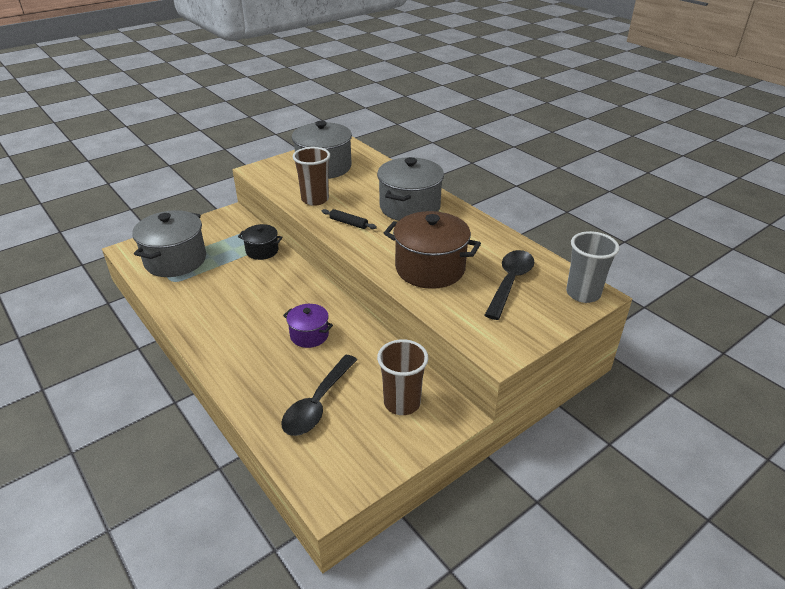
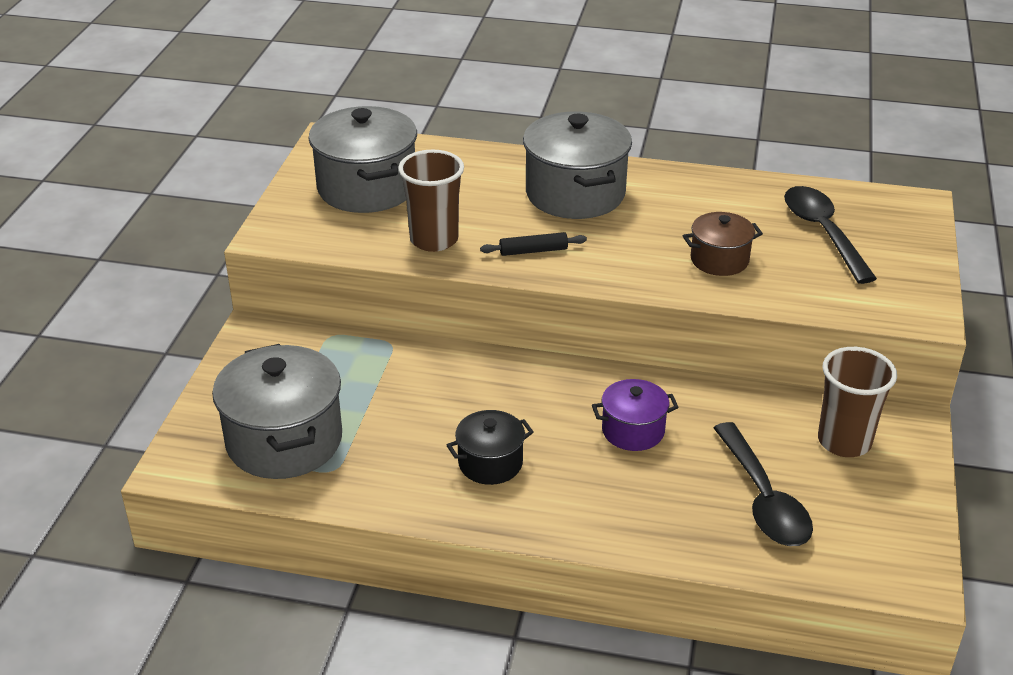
camera: 40 degrees left, 0 degrees up
black pot [238,224,283,260] -> black pot moved to [447,410,534,485]
brown pot [384,211,481,289] -> brown pot [683,212,763,276], size x0.55
grey cup [566,231,619,303] -> none

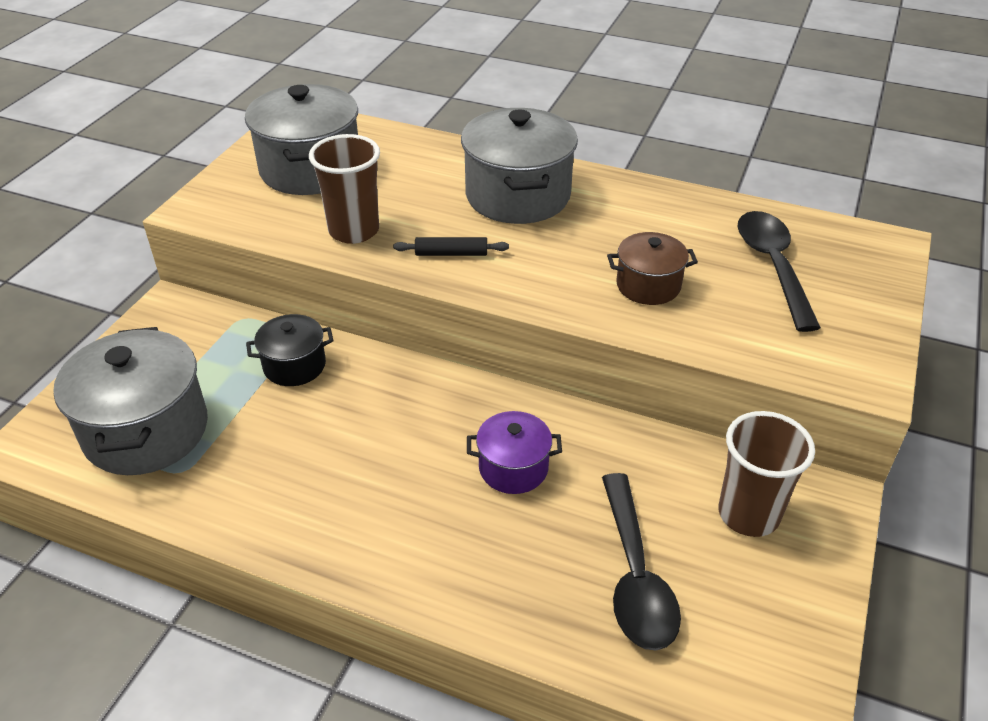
camera: 10 degrees right, 5 degrees up
black pot [447,410,534,485] -> black pot moved to [246,314,334,386]

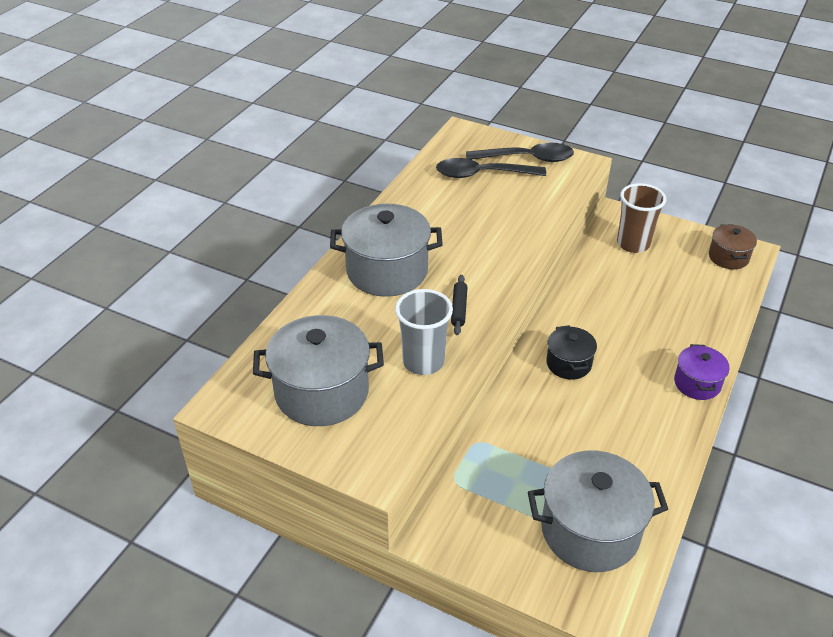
camera: 85 degrees left, 0 degrees up
black pot [246,314,334,386] -> black pot moved to [546,325,597,380]
brown cup [309,134,380,244] -> grey cup [395,289,453,375]
purple pot [467,411,562,494] -> purple pot moved to [674,344,730,400]
black spoon [602,473,681,650] -> black spoon moved to [466,142,574,162]
brown pot [607,232,698,305] -> brown pot moved to [709,224,757,269]

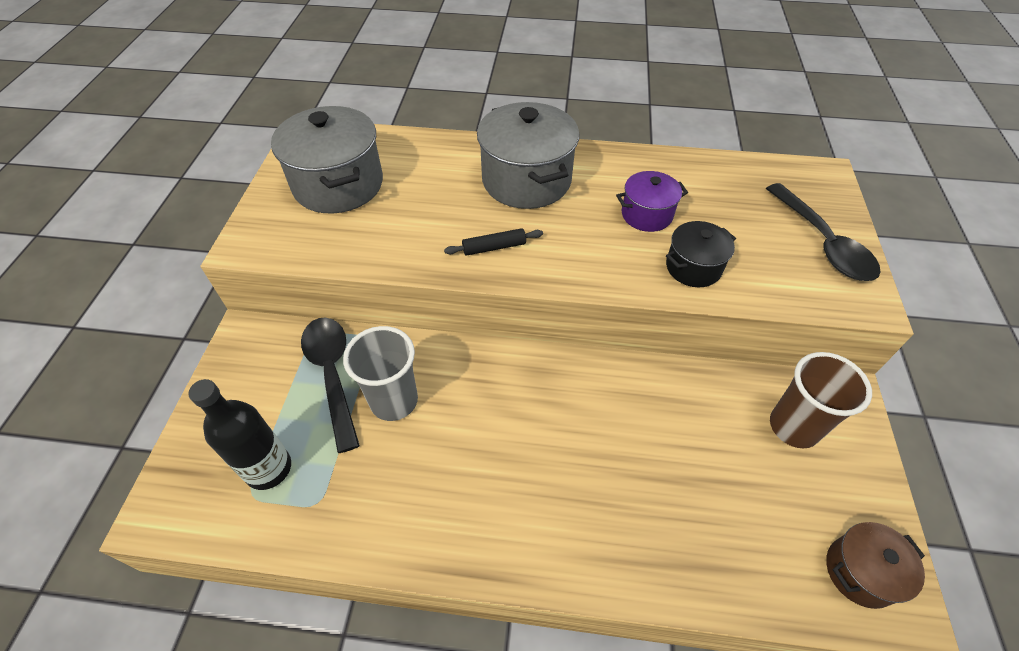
camera: 70 degrees right, 10 degrees up
grey cup [395,289,453,375] -> grey cup moved to [343,326,418,421]
black spoon [436,158,546,178] -> black spoon moved to [301,318,360,453]
grey pot [528,450,668,572] -> black bottle [188,379,291,490]
black pot [546,325,597,380] -> black pot moved to [666,221,736,287]
purple pot [674,344,730,400] -> purple pot moved to [616,171,688,232]

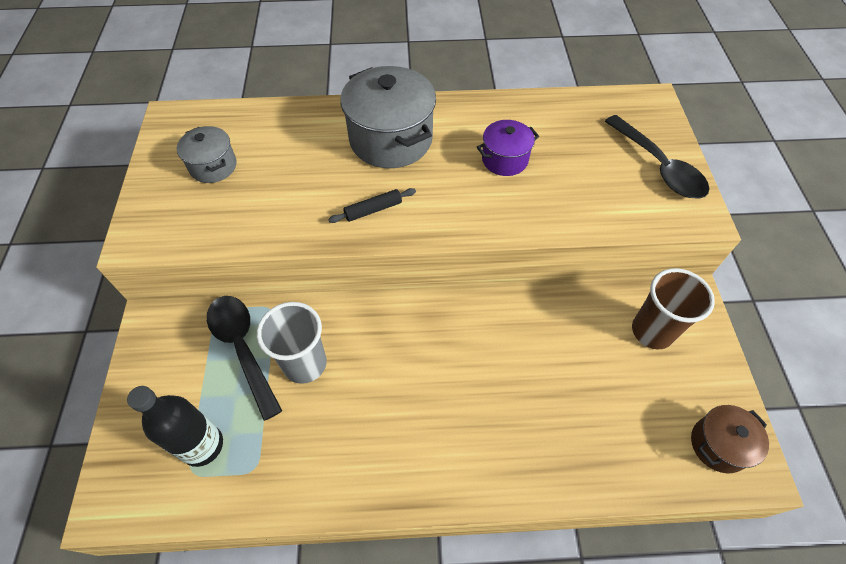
camera: 10 degrees left, 5 degrees up
grey pot [271,106,383,214] -> grey pot [177,126,237,183], size x0.55
black pot [666,221,736,287] -> none

